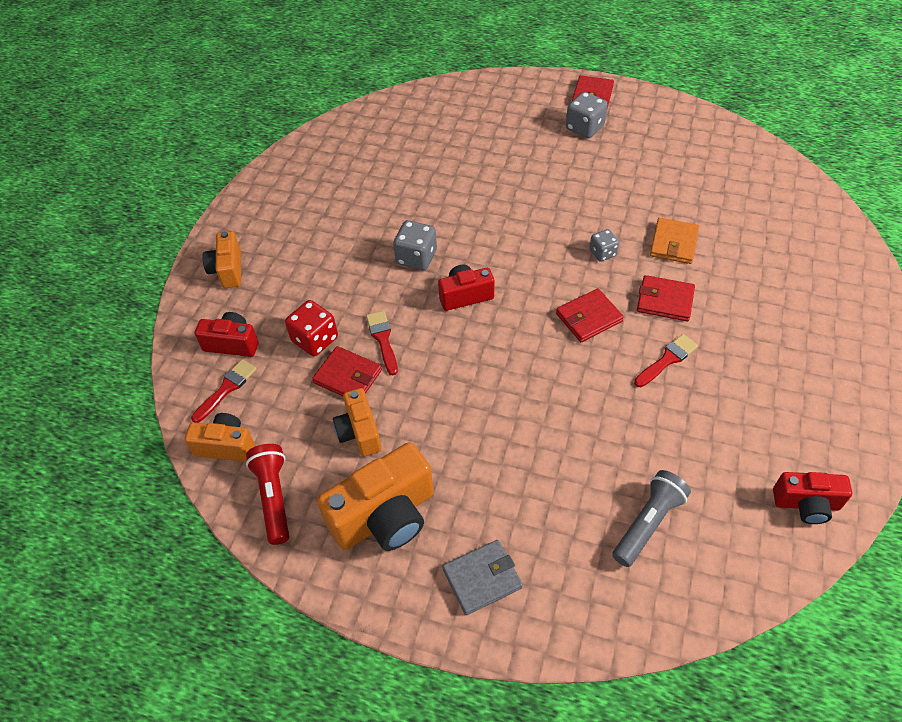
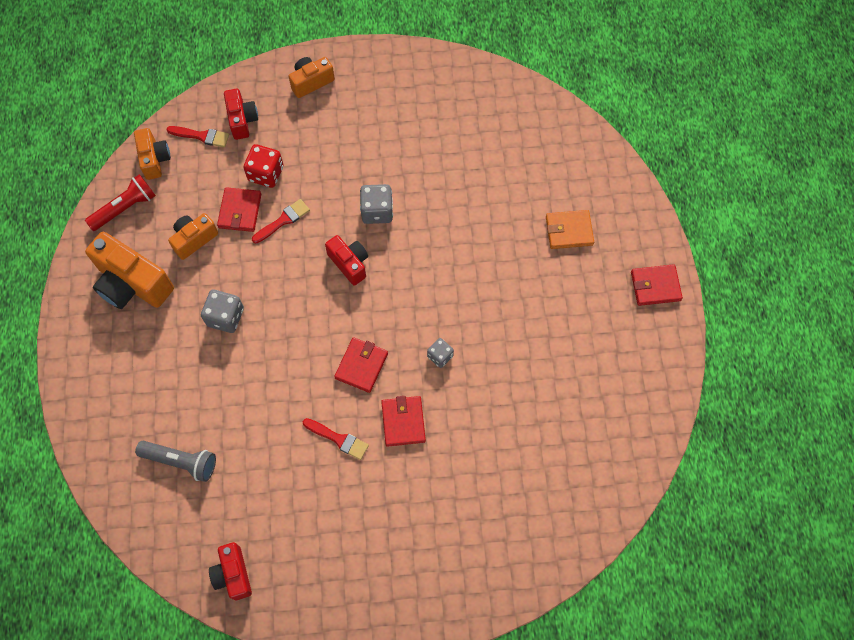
camera: 65 degrees right, 15 degrees up
grey wallet [442,540,523,615] -> none
red wallet [556,288,624,342] -> red wallet turned 75 degrees clockwise [334,337,388,393]
grey dice [566,92,607,138] -> grey dice moved to [201,290,244,333]
orange wallet [650,218,699,264] -> orange wallet moved to [546,210,594,249]

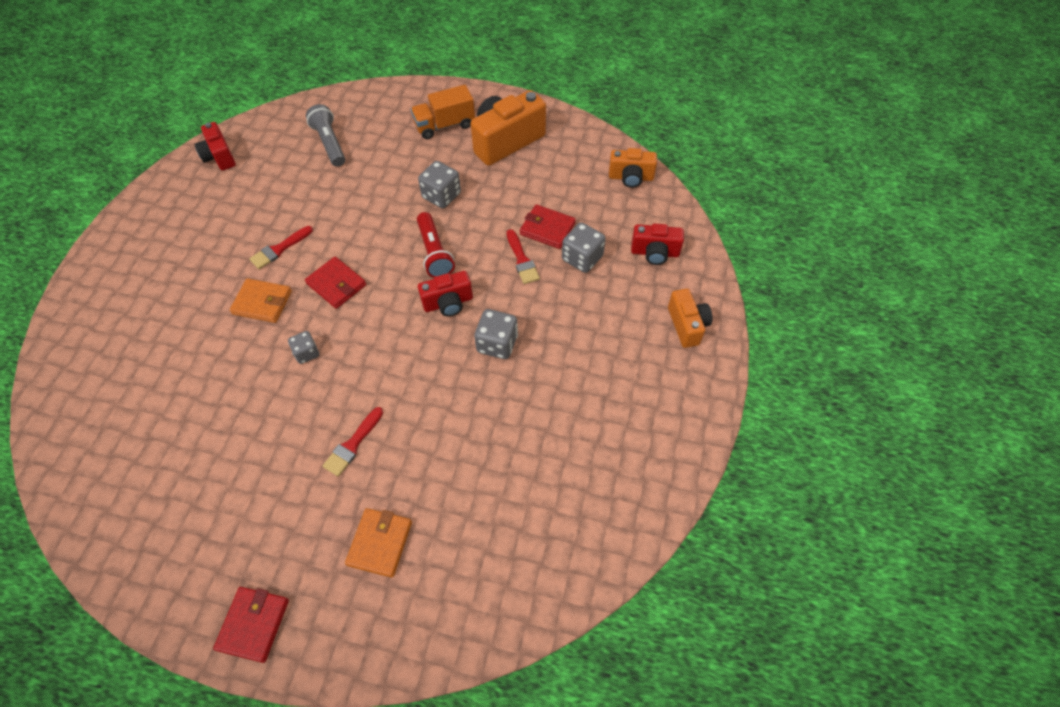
camera: 110 degrees right, 10 degrees down
red flashlight [85,174,156,231] -> red flashlight moved to [417,212,455,278]
grey flashlight [135,441,216,482] -> grey flashlight turned 120 degrees clockwise [306,104,345,167]
red brush [166,126,229,147] -> red brush moved to [323,407,383,477]
orange camera [168,213,218,260] -> none
red camera [209,542,252,600] -> red camera turned 120 degrees counterclockwise [194,122,236,171]
red dice [243,144,283,188] -> grey dice [562,222,606,273]
red wallet [381,396,426,447] -> orange wallet [230,278,292,323]
none -> orange truck [411,85,475,139]

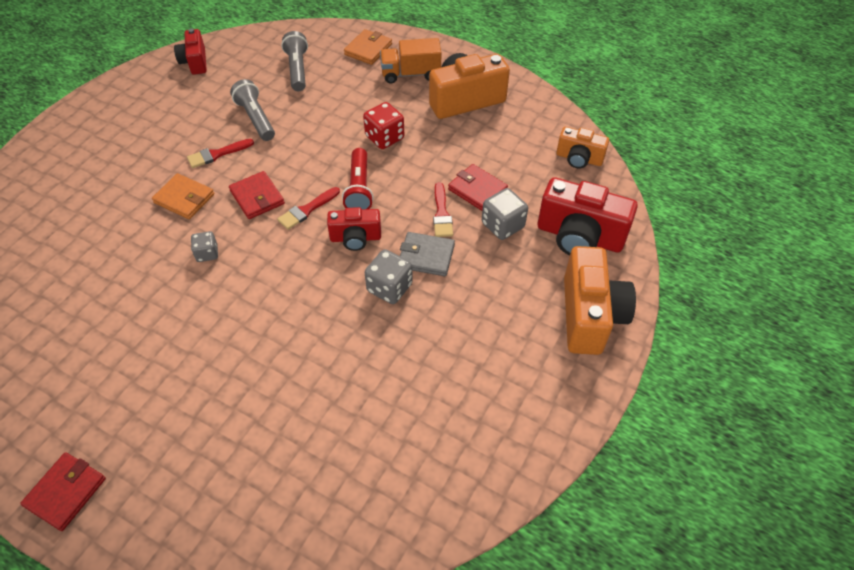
camera: 15 degrees right, 5 degrees down
red brush [323,407,383,477] -> red brush moved to [277,187,340,230]
orange wallet [345,508,412,578] -> orange wallet moved to [344,29,392,65]
grey dice [418,161,461,208] -> red dice [363,102,404,149]
red camera [631,223,684,265] -> red camera [538,177,638,255], size x1.71
orange camera [668,289,713,348] -> orange camera [564,246,636,355], size x1.71
none -> grey flashlight [230,79,275,141]
none -> grey wallet [400,232,455,276]

